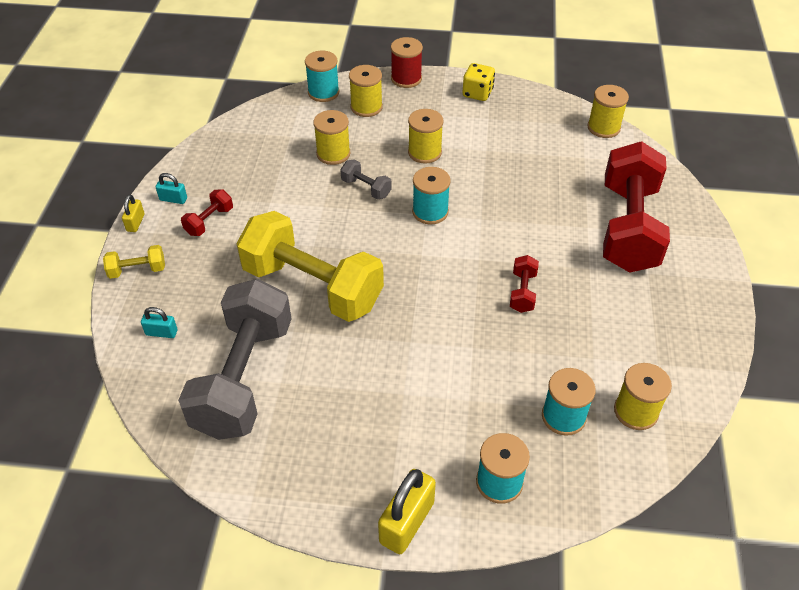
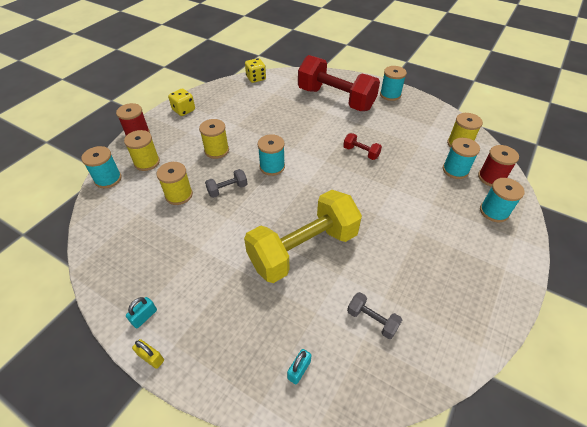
camera: 65 degrees left, 0 degrees up
yellow dumbbell [103,245,165,279] -> none
grey dumbbell [178,279,292,440] -> grey dumbbell [347,292,402,339], size x0.41
red dumbbell [181,189,233,236] -> none
yellow padlock [378,469,436,554] -> none
yellow spool [587,85,629,138] -> yellow dice [245,58,266,83]
none -> turquoise spool [380,66,407,101]
none -> red spool [478,145,519,187]

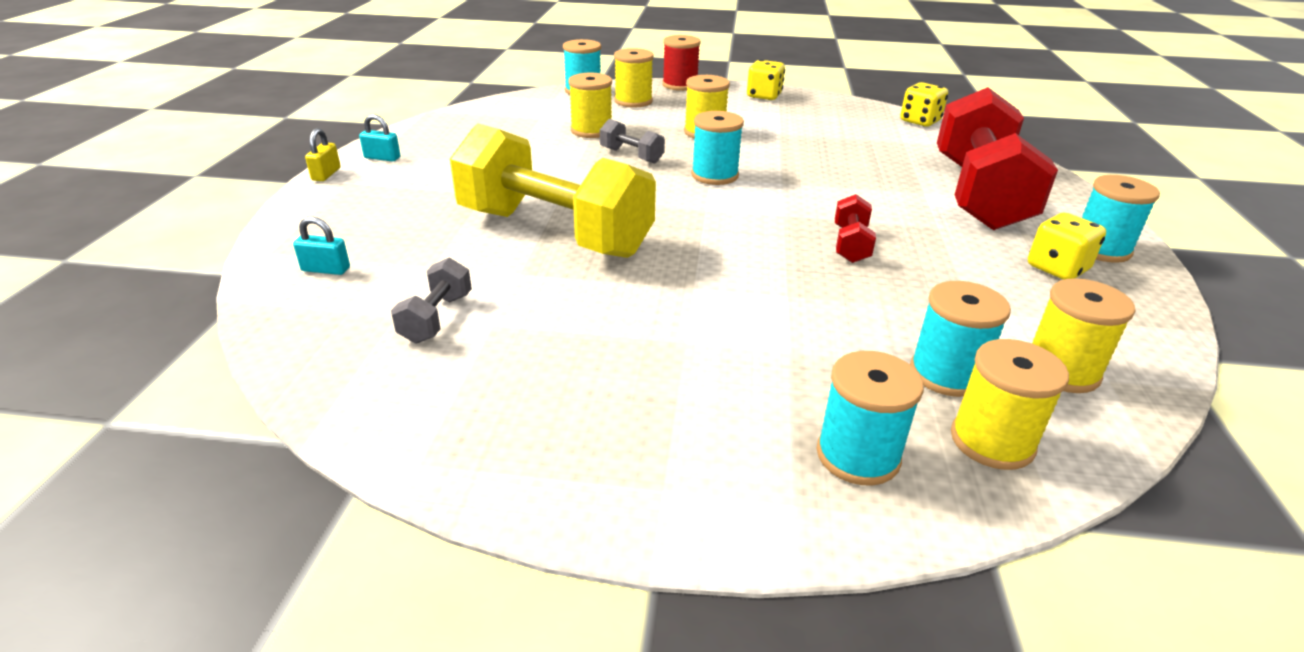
camera: 65 degrees right, 15 degrees down
red spool [478,145,519,187] -> yellow spool [951,339,1069,470]
none -> yellow dice [1028,213,1106,280]

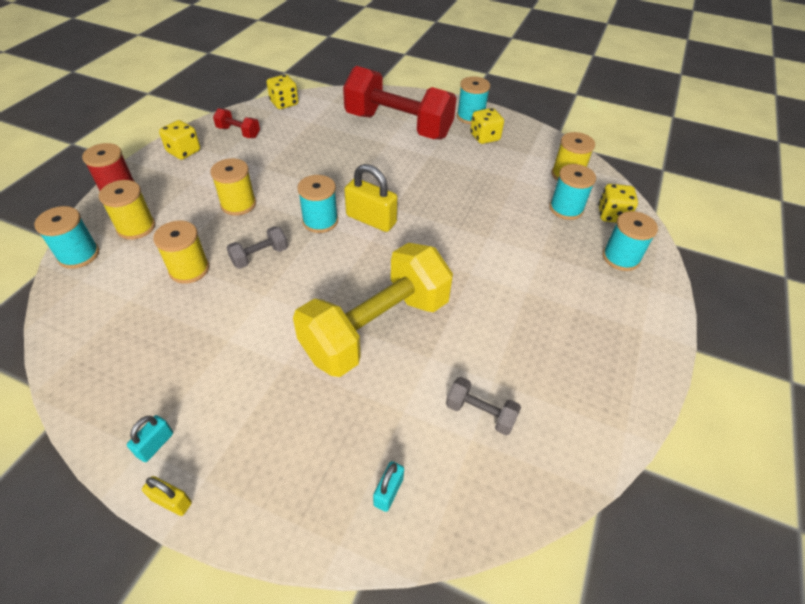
camera: 75 degrees left, 15 degrees up
red dumbbell [835,194,876,263] -> red dumbbell moved to [213,108,260,138]
yellow spool [951,339,1069,470] -> yellow dice [598,184,638,223]
none -> yellow padlock [344,164,398,232]

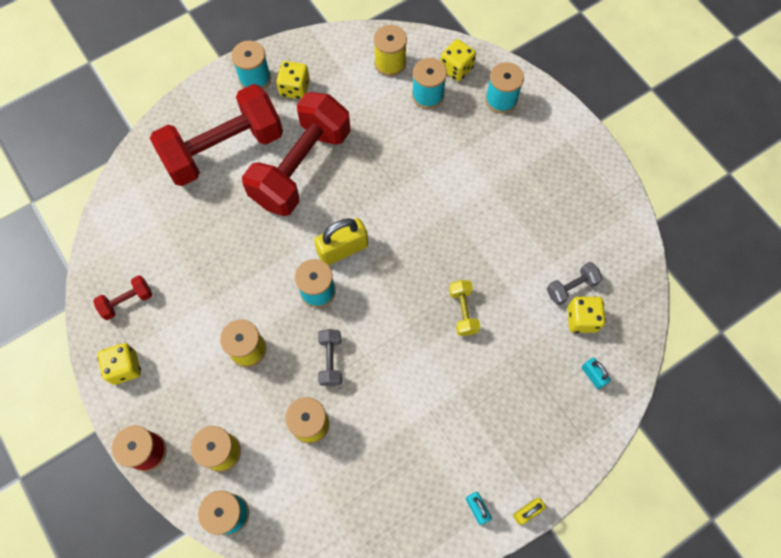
camera: 55 degrees left, 20 degrees up
yellow dice [267,75,298,109] -> yellow dice moved to [567,296,606,333]
yellow dumbbell [293,243,453,377] -> yellow dumbbell [449,280,481,336], size x0.41
none -> red dumbbell [242,92,351,216]

